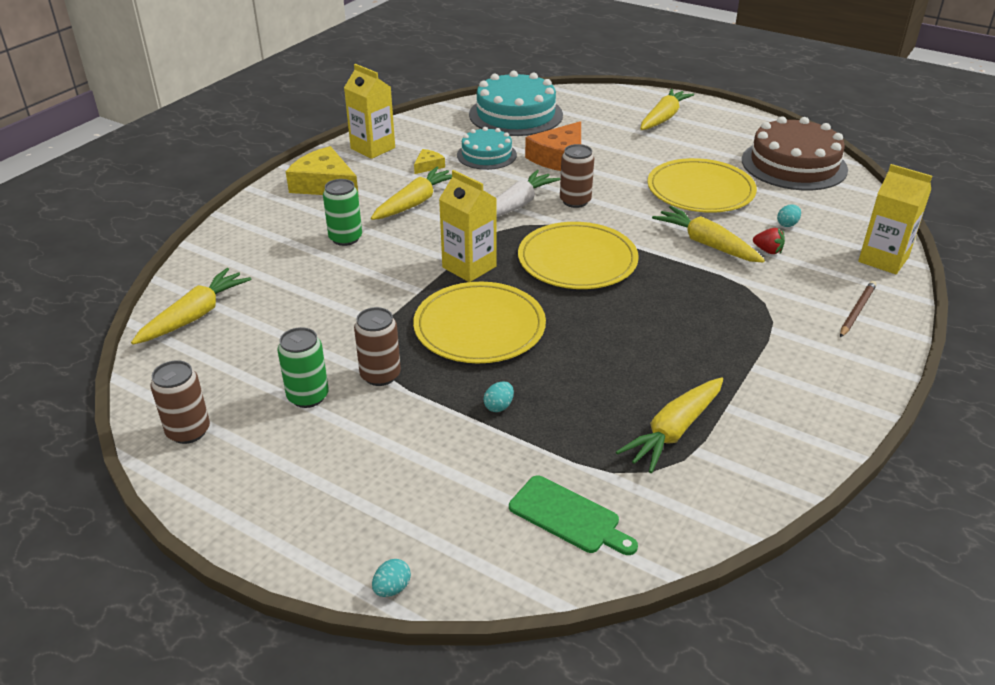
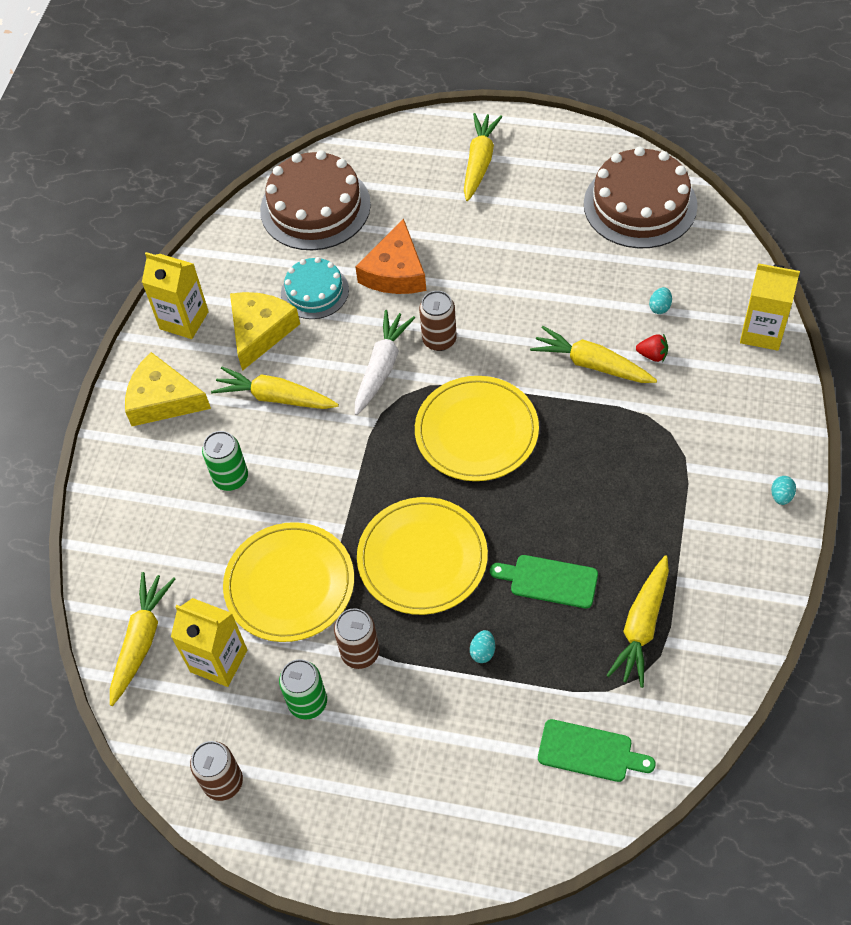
camera: 15 degrees left, 20 degrees up
yellow carrot [371,167,452,220] -> yellow carrot turned 90 degrees counterclockwise [211,367,339,409]
turquoise egg [372,559,411,597] -> turquoise egg moved to [771,476,796,505]
yellow cheese [414,149,445,174] -> yellow cheese [230,292,300,371], size x2.08
yellow carton [439,170,497,282] -> yellow carton moved to [171,598,247,687]
turquoise cake [469,71,563,136] -> brown cake [260,150,371,250]
yellow plate [647,158,757,213] -> yellow plate moved to [223,522,354,642]
brown pencil [840,281,877,337] -> none
none -> green cutting board [490,555,598,608]

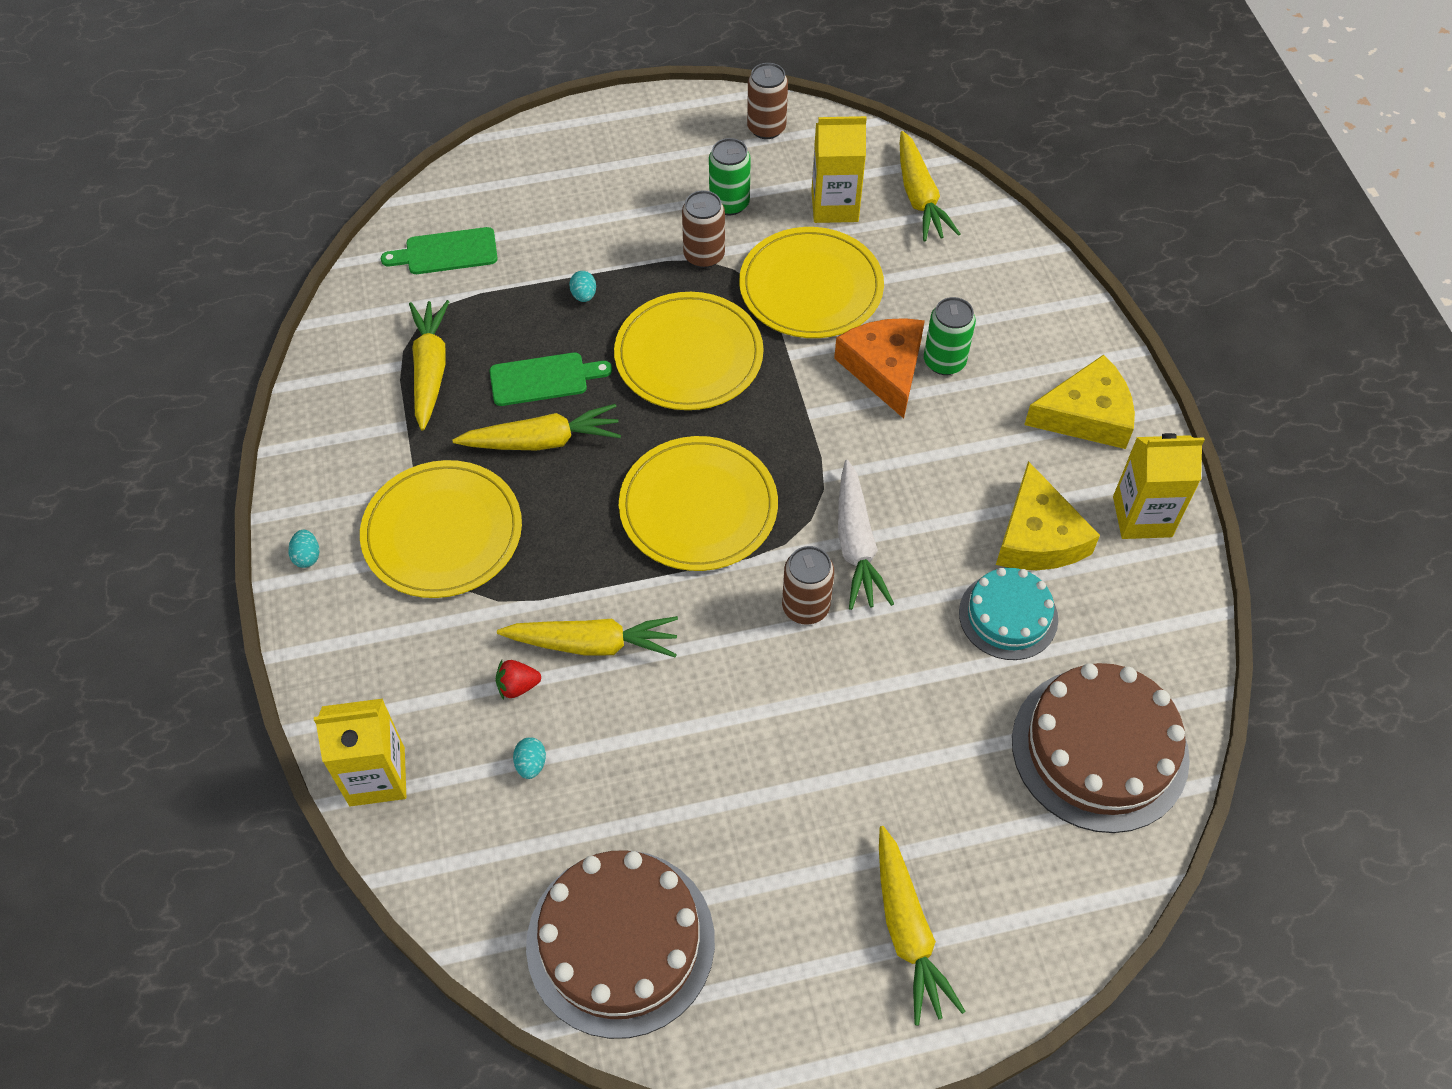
camera: 150 degrees right, 0 degrees up
yellow carrot [211,367,339,409] -> yellow carrot moved to [453,404,621,450]
orange cheese [355,219,426,294] -> orange cheese moved to [834,318,925,419]
none -> yellow plate [360,460,522,598]

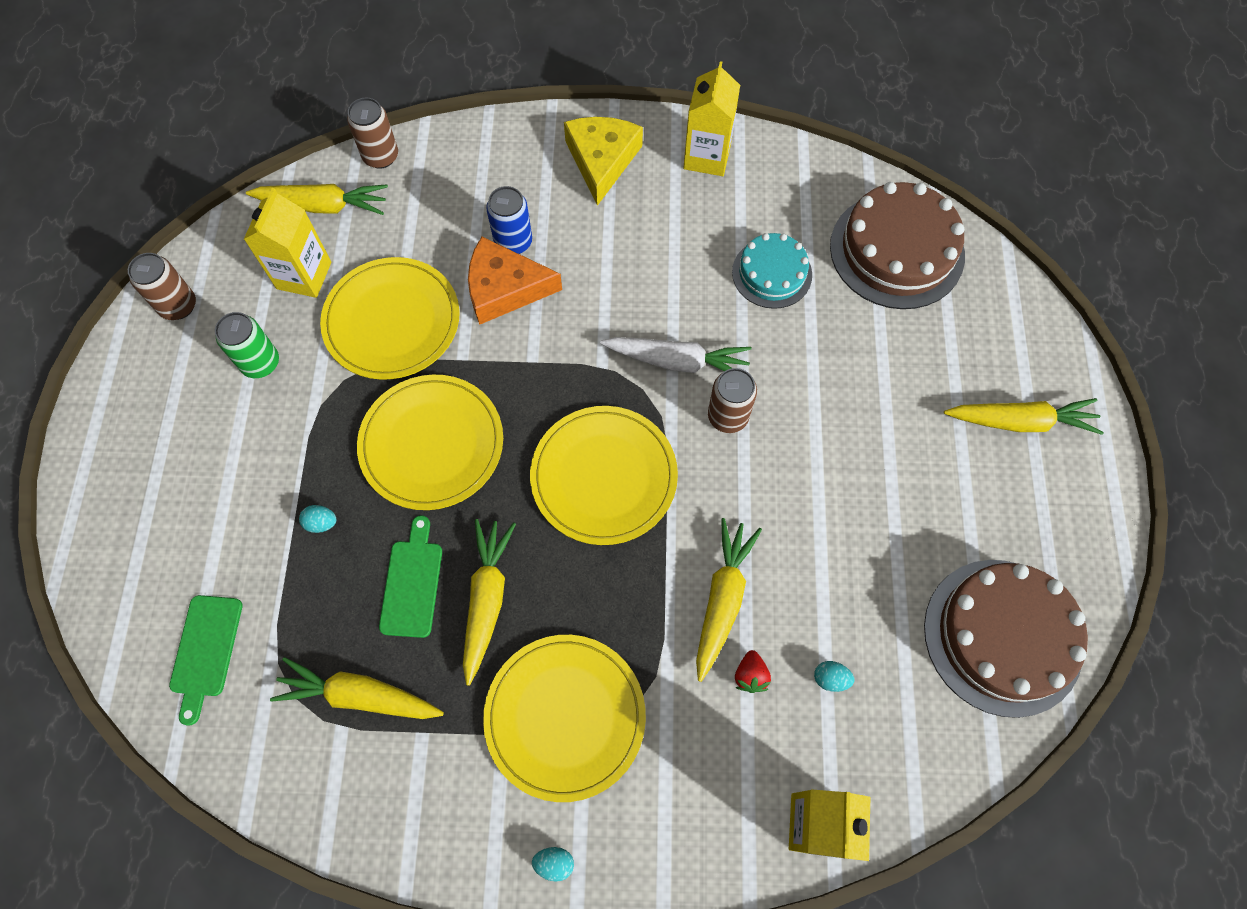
camera: 75 degrees left, 10 degrees up
brown can [682,190,725,268] -> brown can moved to [347,98,398,169]
green can [924,297,976,375] -> blue can [486,186,532,254]
yellow cheese [996,461,1100,570] -> none

